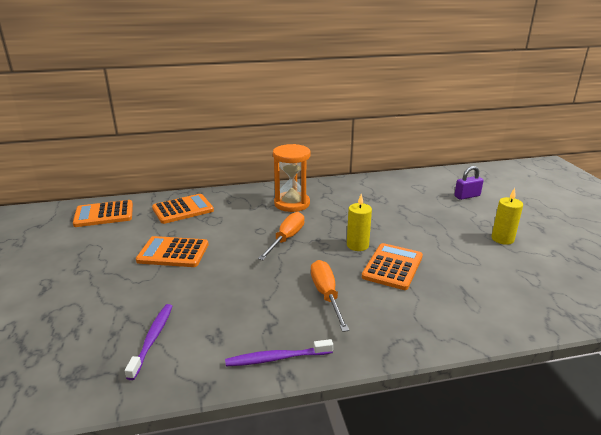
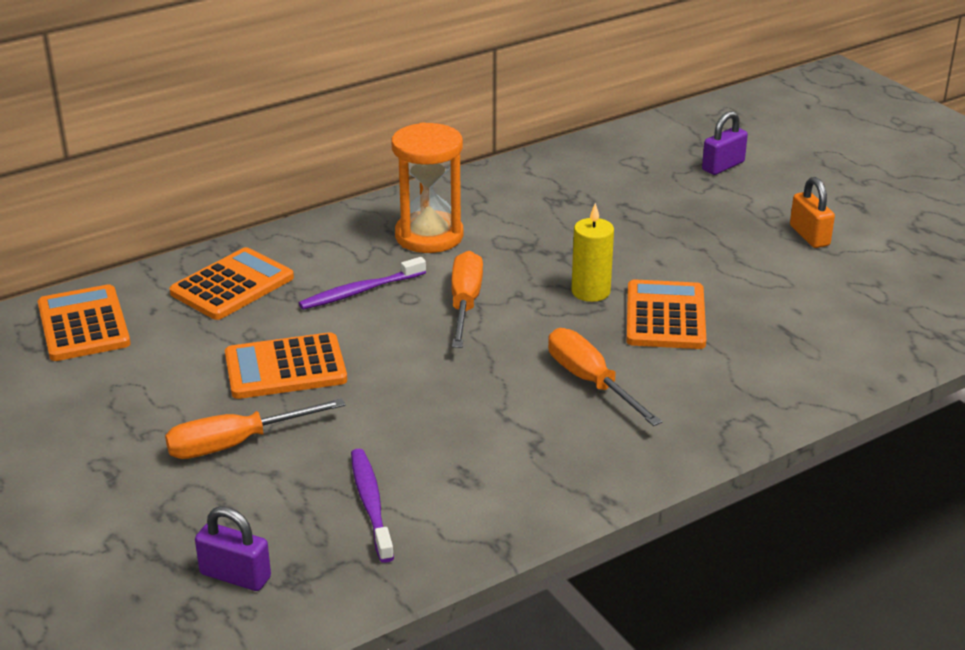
camera: 20 degrees left, 5 degrees up
orange calculator [73,200,133,227] -> orange calculator turned 105 degrees clockwise [38,284,130,361]
purple toothbrush [225,339,333,366] -> purple toothbrush moved to [299,257,426,310]
yellow candle [491,188,523,245] -> orange padlock [790,177,835,248]
none -> orange screwdriver [165,398,345,459]
none -> purple padlock [195,506,271,591]

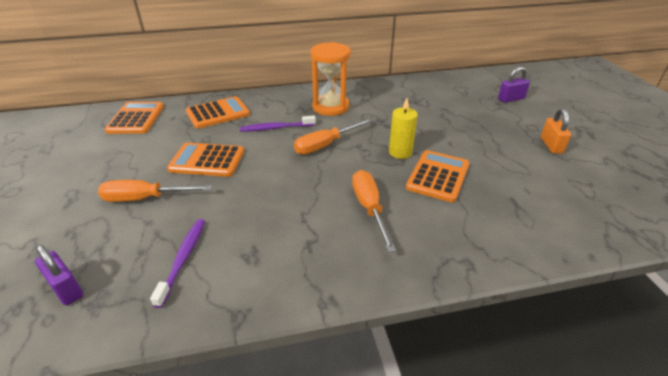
camera: 20 degrees right, 5 degrees up
orange screwdriver [452,251,483,348] -> orange screwdriver turned 150 degrees counterclockwise [294,119,372,155]

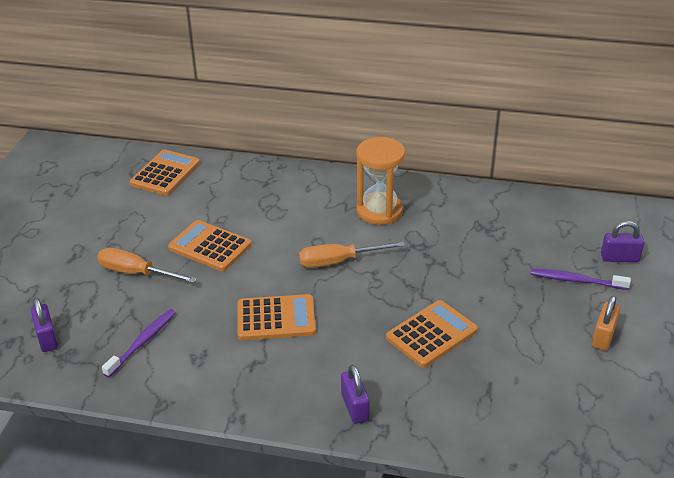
camera: 25 degrees right, 0 degrees up
orange calculator [186,96,250,129] -> orange calculator moved to [237,294,316,340]
purple toothbrush [240,115,316,132] -> purple toothbrush moved to [531,269,631,290]
orange screwdriver [352,170,396,252] -> none
yellow candle [389,98,418,159] -> none
none -> purple padlock [341,364,370,424]

